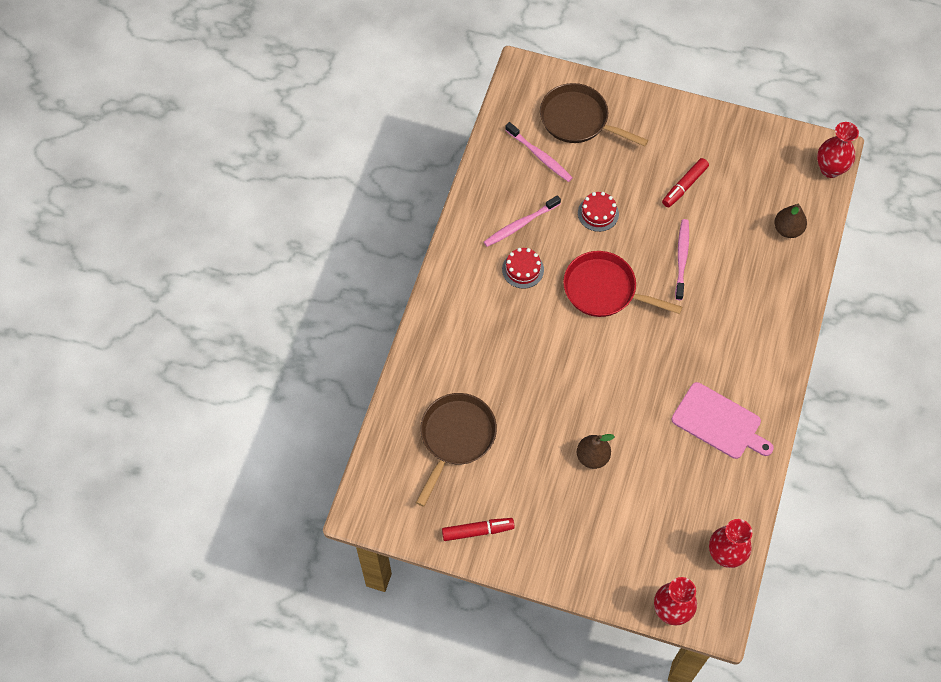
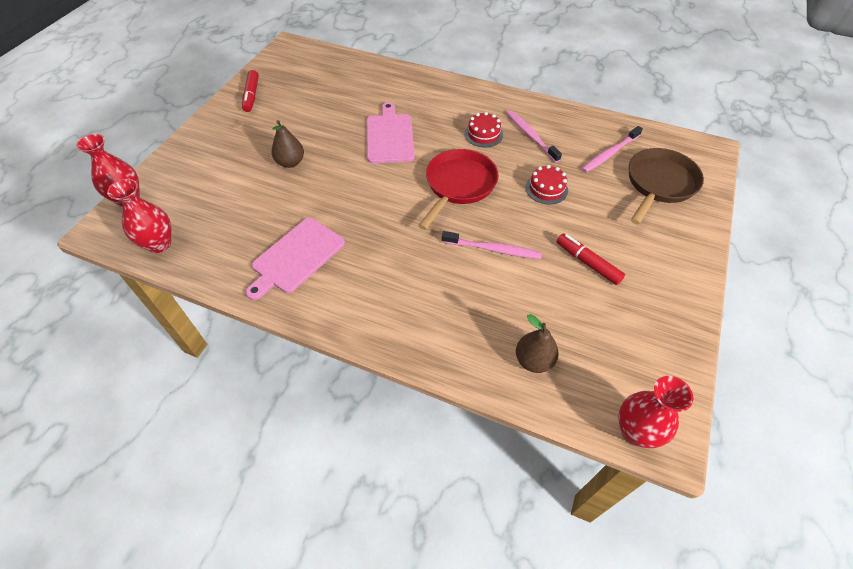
camera: 95 degrees right, 10 degrees down
brown pan [416,393,497,507] -> none
none -> pink cutting board [367,102,415,163]

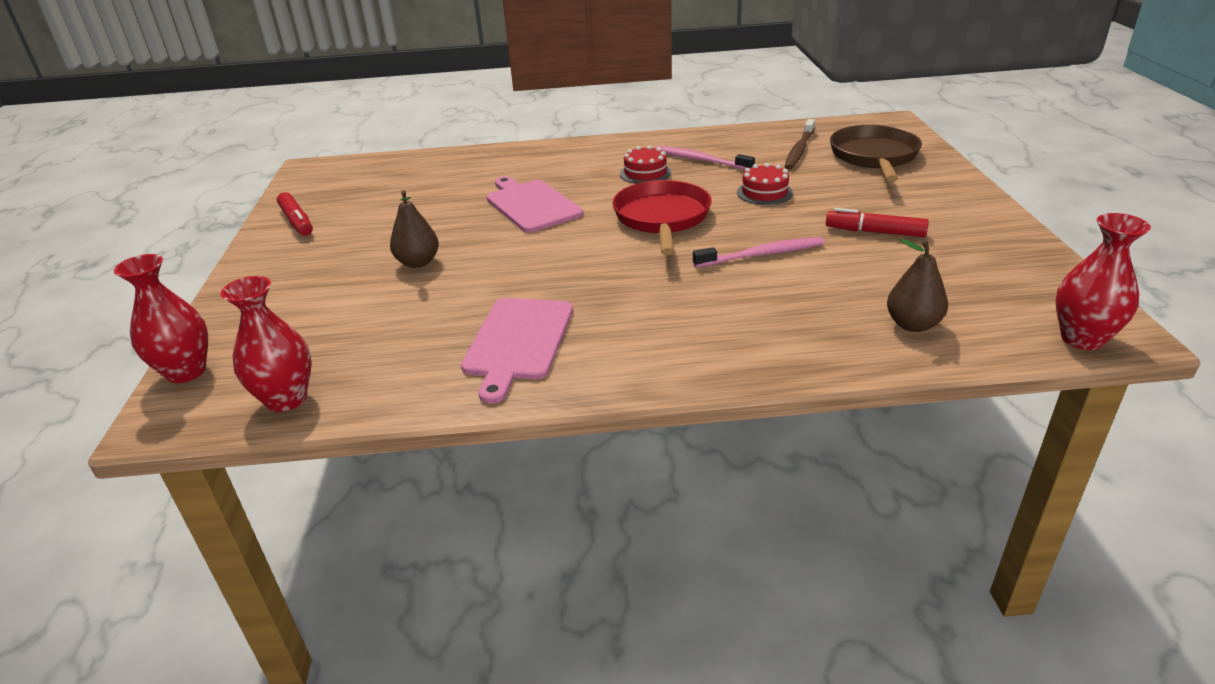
camera: 25 degrees left, 20 degrees down
pink toothbrush [581,126,643,173] -> brown toothbrush [784,119,815,170]

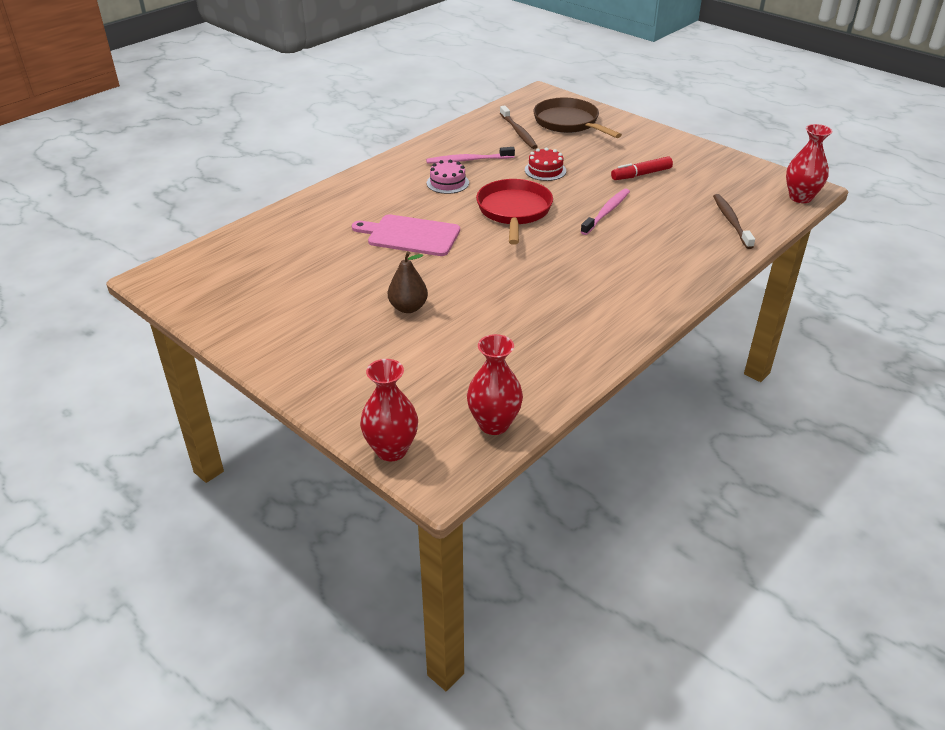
camera: 45 degrees left, 5 degrees up
red marker [277,192,313,236] -> none
pink cutting board [461,298,573,404] -> none
red pan [613,180,712,255] -> red pan turned 45 degrees clockwise [476,179,553,245]
red cake [620,145,671,184] -> pink cake [427,160,469,194]
brown pear [887,239,948,332] -> brown toothbrush [713,194,755,249]

